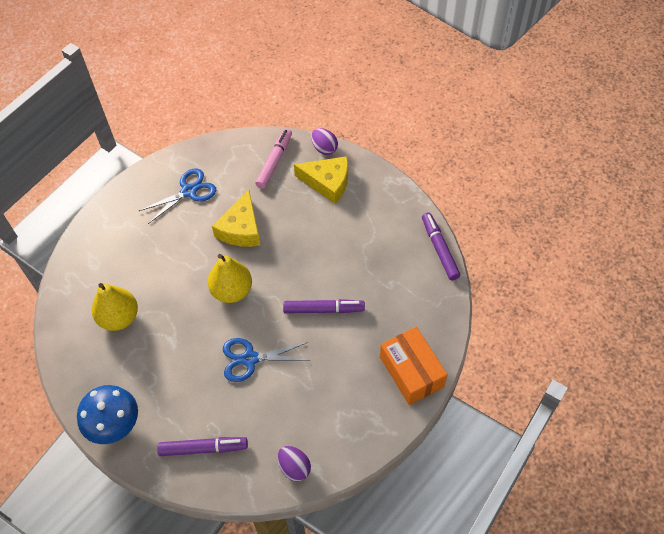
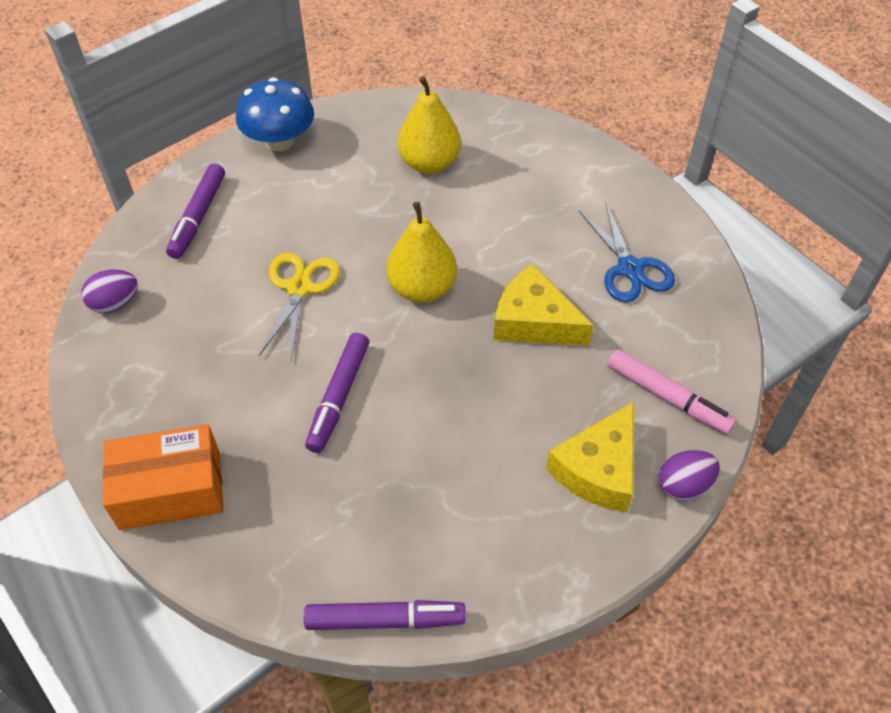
camera: 105 degrees right, 5 degrees down
blue scissors [223,338,310,382] -> yellow scissors [259,253,340,360]

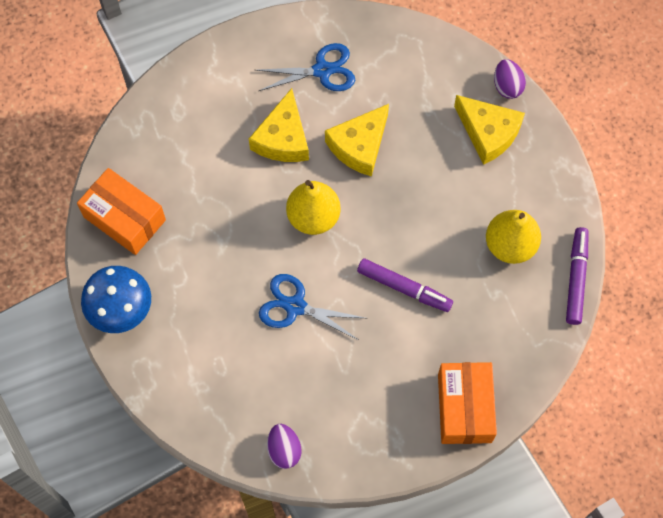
camera: 80 degrees left, 15 degrees up
purple marker [166,164,225,259] -> none
yellow scissors [259,253,340,360] -> blue scissors [259,274,365,340]
yellow pear [398,76,461,174] -> yellow pear moved to [486,210,541,264]
pink marker [607,349,737,434] -> none
none -> orange box [77,168,166,255]
none -> yellow cheese [249,88,309,162]

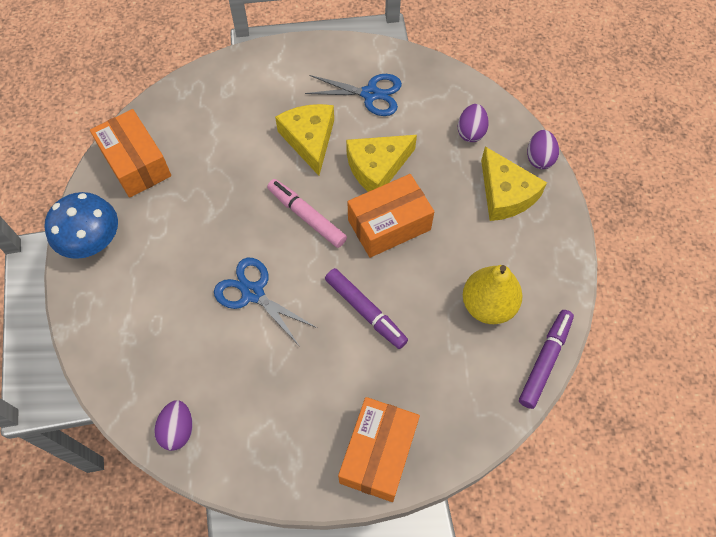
camera: 20 degrees right, 5 degrees down
yellow cheese [249,88,309,162] -> yellow cheese turned 135 degrees clockwise [275,104,334,176]
yellow pear [286,180,341,235] -> pink marker [267,179,347,248]
none -> orange box [348,174,434,258]
none -> purple egg [458,104,489,142]

